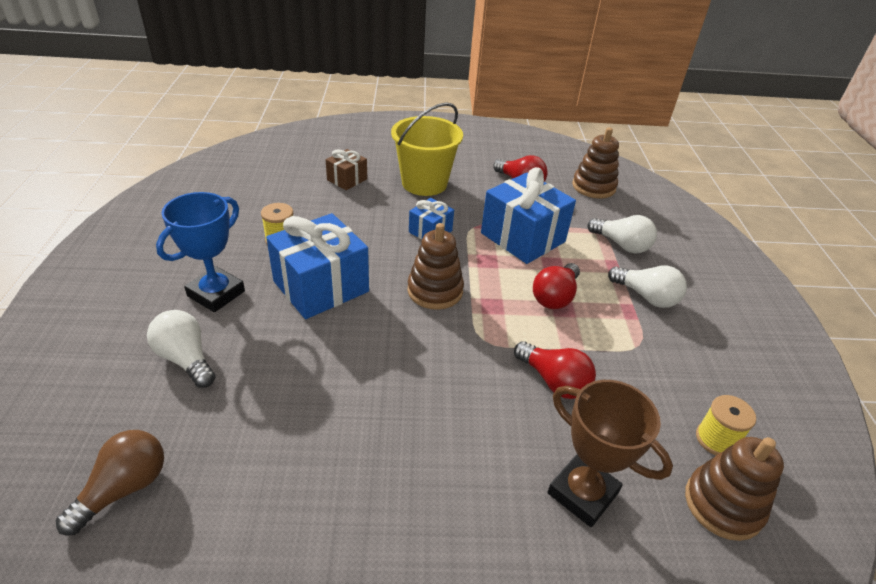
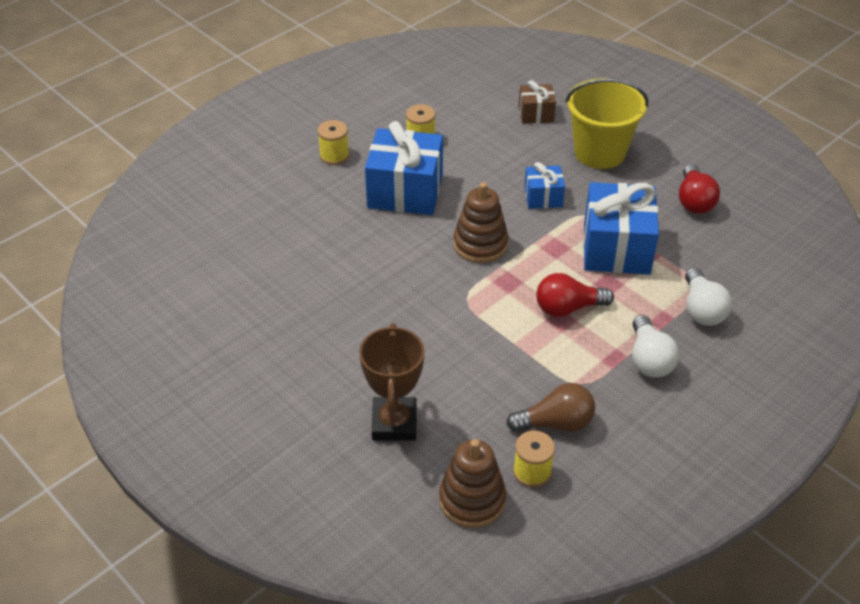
camera: 50 degrees right, 5 degrees up
brown light bulb [56,430,164,536] -> brown light bulb moved to [506,383,595,432]
white light bulb [147,310,216,388] -> none
blue trophy [156,192,245,312] -> yellow spool [318,120,349,165]
red light bulb [514,341,596,399] -> none
brown stacking toy [572,128,619,199] -> none

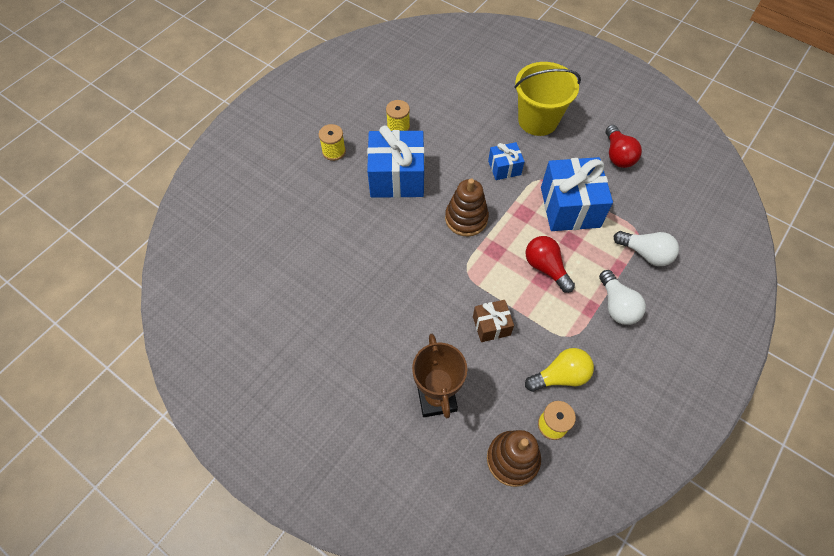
camera: 10 degrees left, 15 degrees up
brown light bulb [506,383,595,432] -> yellow light bulb [525,348,594,392]
brown gift [519,80,556,124] -> brown gift moved to [473,300,514,342]
red light bulb [536,273,614,317] -> red light bulb turned 75 degrees clockwise [526,236,575,293]
white light bulb [685,268,732,326] -> white light bulb turned 45 degrees counterclockwise [614,231,679,266]

